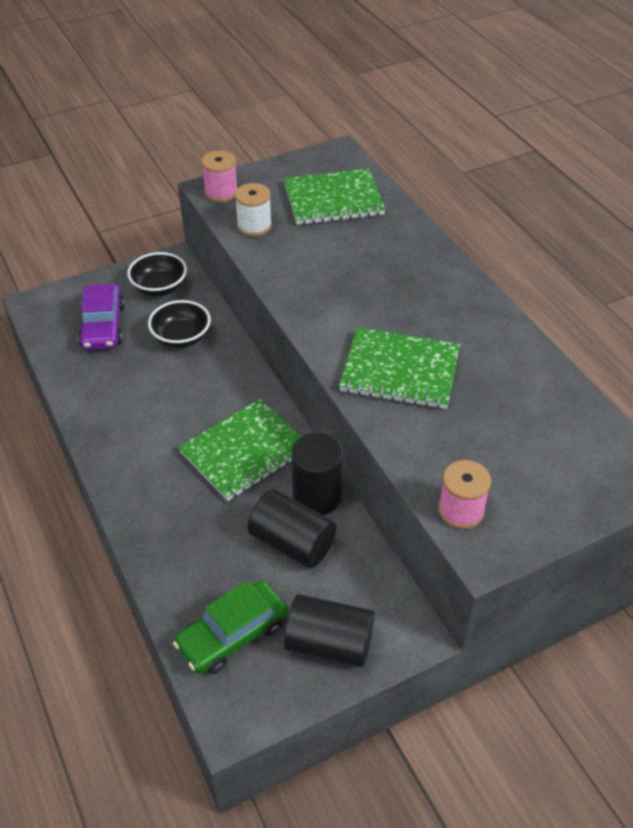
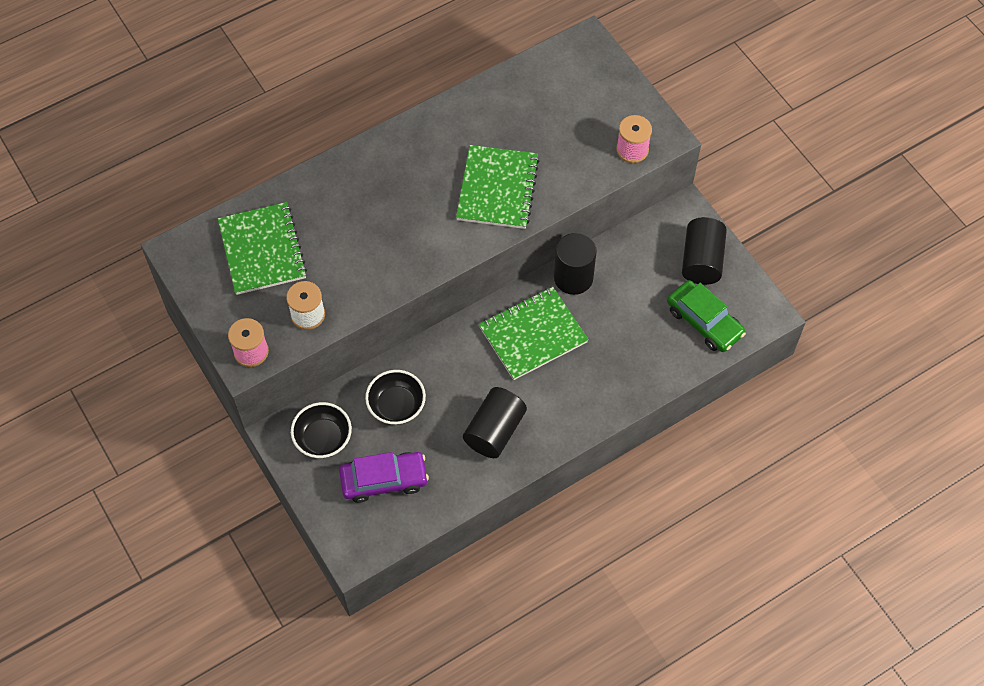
camera: 95 degrees left, 15 degrees up
green notebook [178,399,301,501] -> green notebook turned 75 degrees counterclockwise [479,287,589,380]
black cylinder [247,489,336,568] -> black cylinder moved to [463,387,527,458]

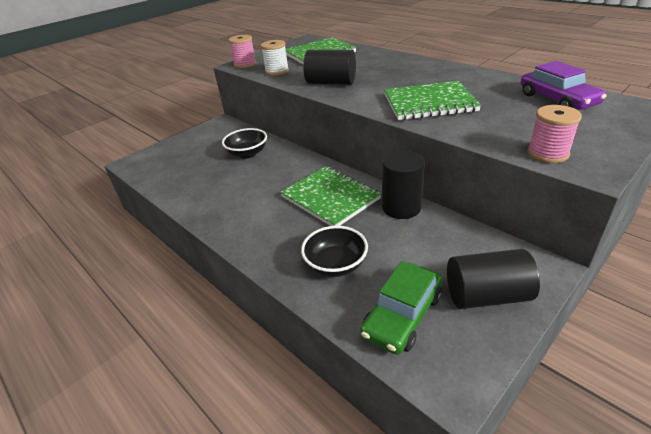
camera: 80 degrees right, 25 degrees down
black bowl [291,402,352,458] -> black bowl moved to [301,226,368,277]
purple car [339,452,429,503] -> purple car moved to [521,61,606,110]
black cylinder [463,387,527,458] -> black cylinder moved to [303,50,356,85]

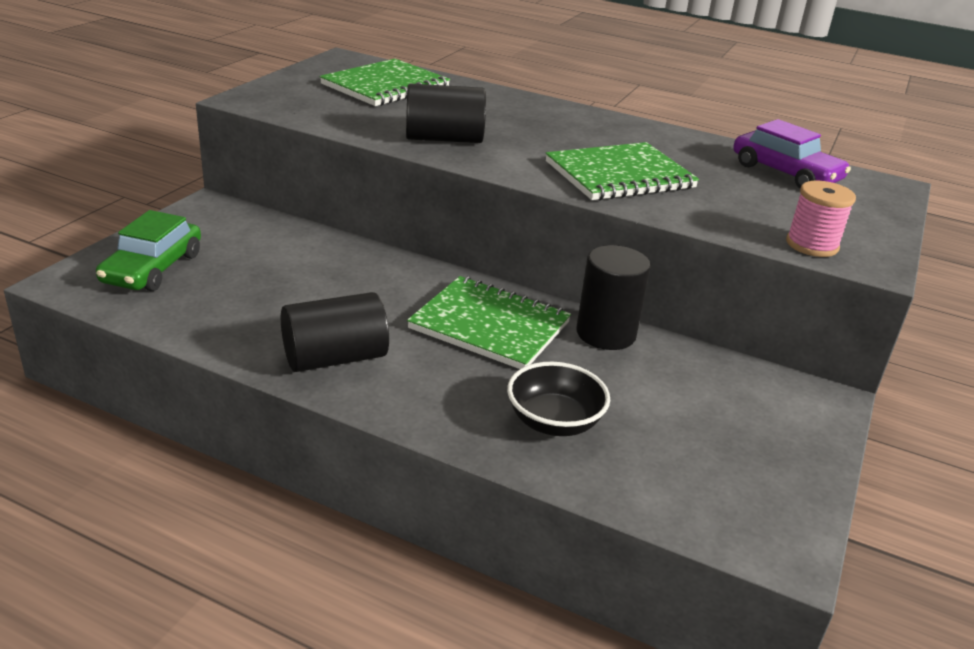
camera: 25 degrees left, 5 degrees down
black bowl [222,128,267,158] -> none
pink spool [229,35,256,68] -> none
white spool [261,40,289,76] -> none
green car [360,261,443,355] -> green car moved to [96,210,201,291]
black cylinder [447,249,540,309] -> black cylinder moved to [281,292,389,372]

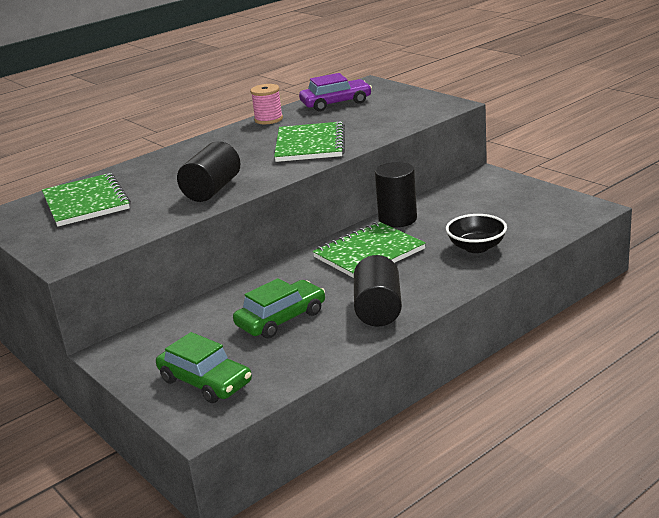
camera: 60 degrees left, 5 degrees down
pink spool [786,181,856,257] -> pink spool moved to [250,84,283,124]
none -> green car [233,278,325,339]

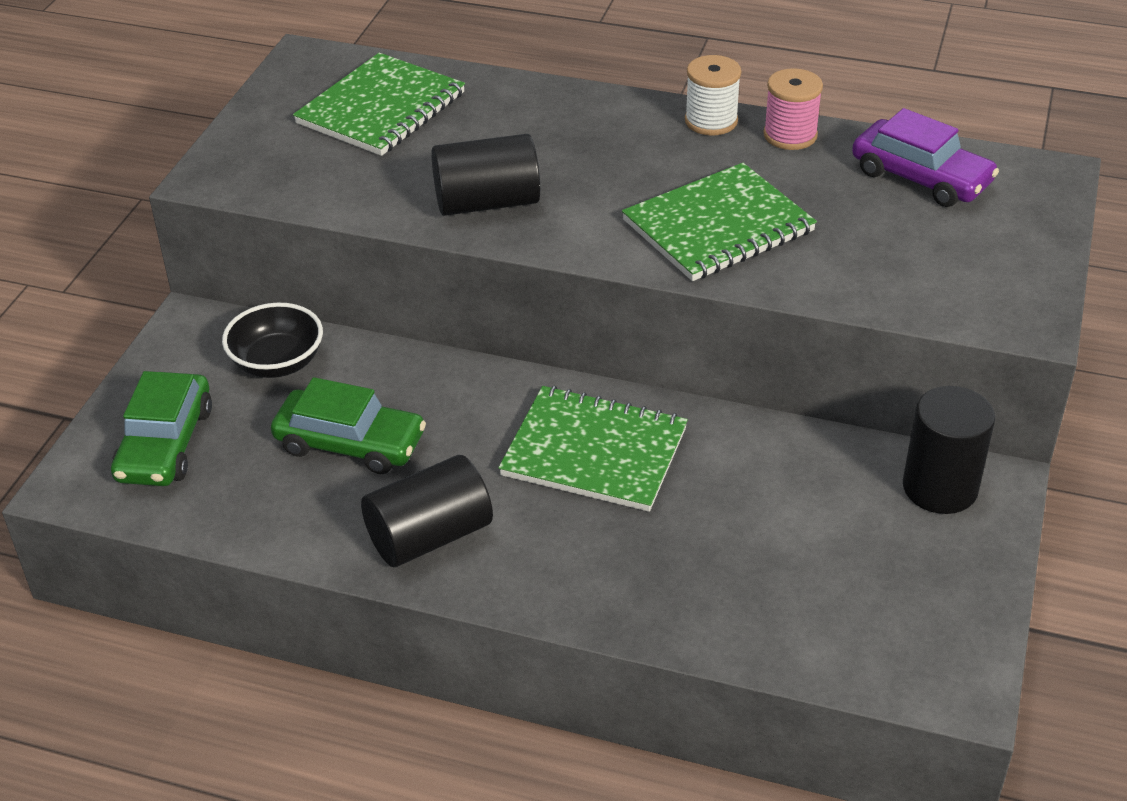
camera: 55 degrees right, 15 degrees up
black cylinder [375,162,417,228] -> black cylinder moved to [903,386,995,514]
black bowl [446,214,507,253] -> black bowl moved to [222,303,323,378]
none -> white spool [685,55,741,136]

